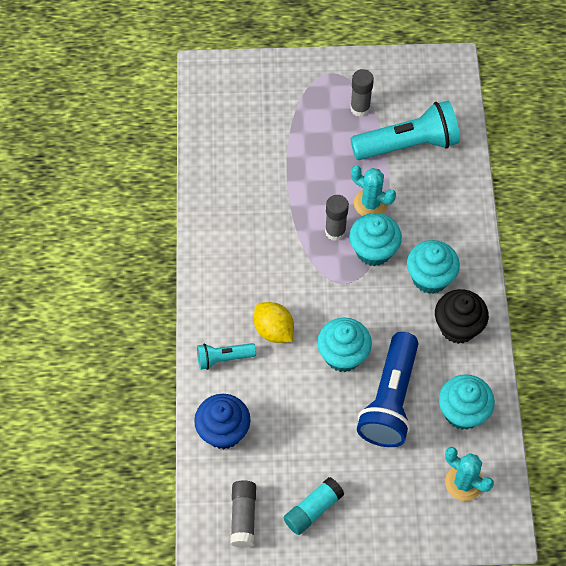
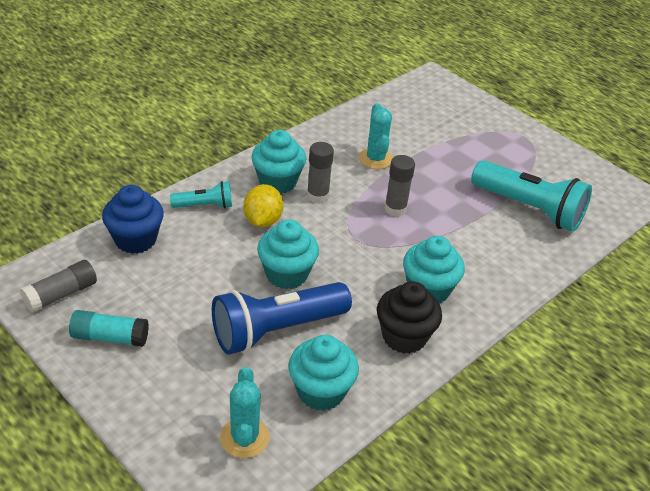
camera: 45 degrees right, 20 degrees down
turquoise flashlight [197,343,256,370] -> turquoise flashlight turned 135 degrees clockwise [170,181,232,209]
turquoise cupcake [349,213,402,267] -> turquoise cupcake moved to [251,130,306,194]
grey glue stick [350,69,374,117] -> grey glue stick moved to [307,142,334,203]
turquoise cactus [351,166,396,216] -> turquoise cactus moved to [359,103,393,169]

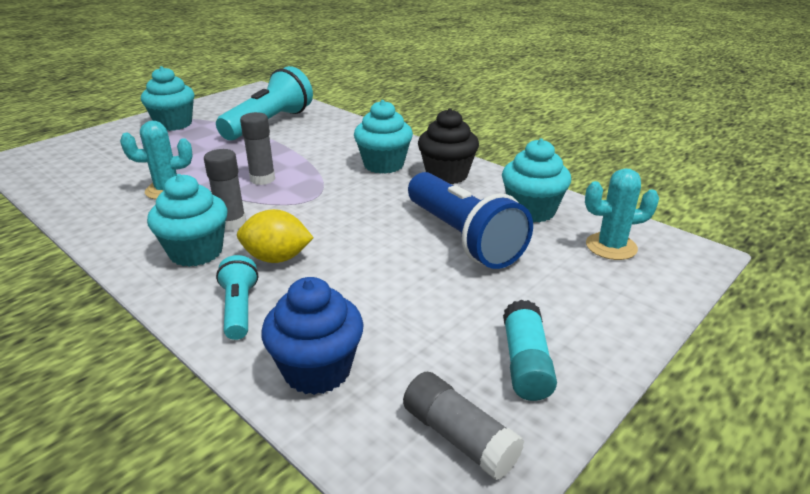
camera: 90 degrees left, 10 degrees down
turquoise cupcake [257,220,319,289] -> turquoise cupcake moved to [141,66,195,131]

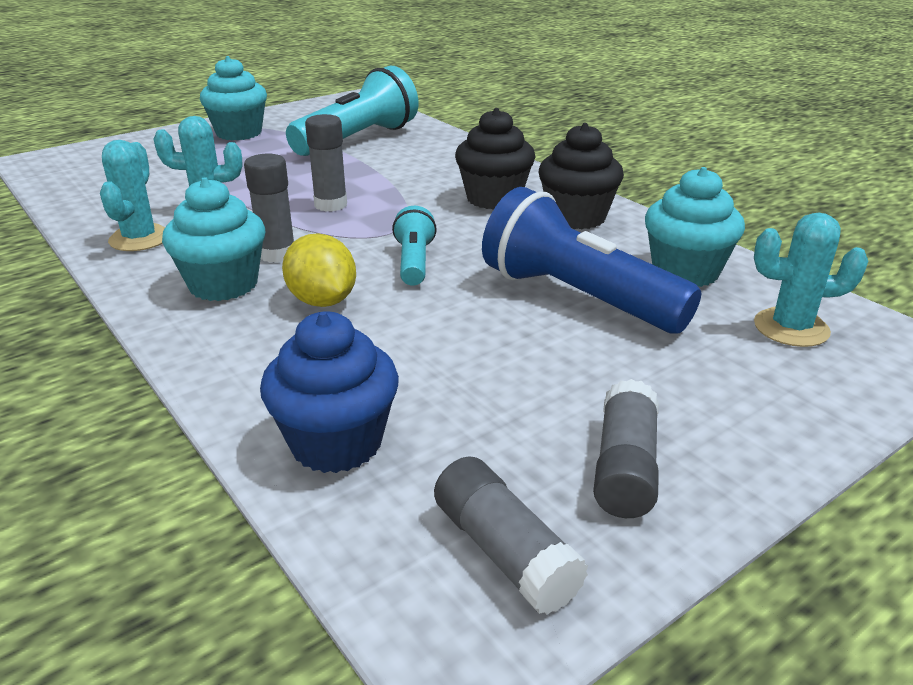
camera: 10 degrees right, 0 degrees up
turquoise flashlight [216,255,258,340] -> turquoise flashlight moved to [392,206,437,286]
yellow lemon [237,209,314,263] -> yellow lemon turned 45 degrees clockwise [282,233,356,307]
turquoise cupcake [354,100,413,174] -> black cupcake [455,108,536,210]
blue flashlight [408,172,533,269] -> blue flashlight turned 150 degrees clockwise [482,187,701,334]
turquoise glue stick [503,300,557,401] -> grey glue stick [593,379,659,518]
none -> turquoise cactus [100,140,165,251]

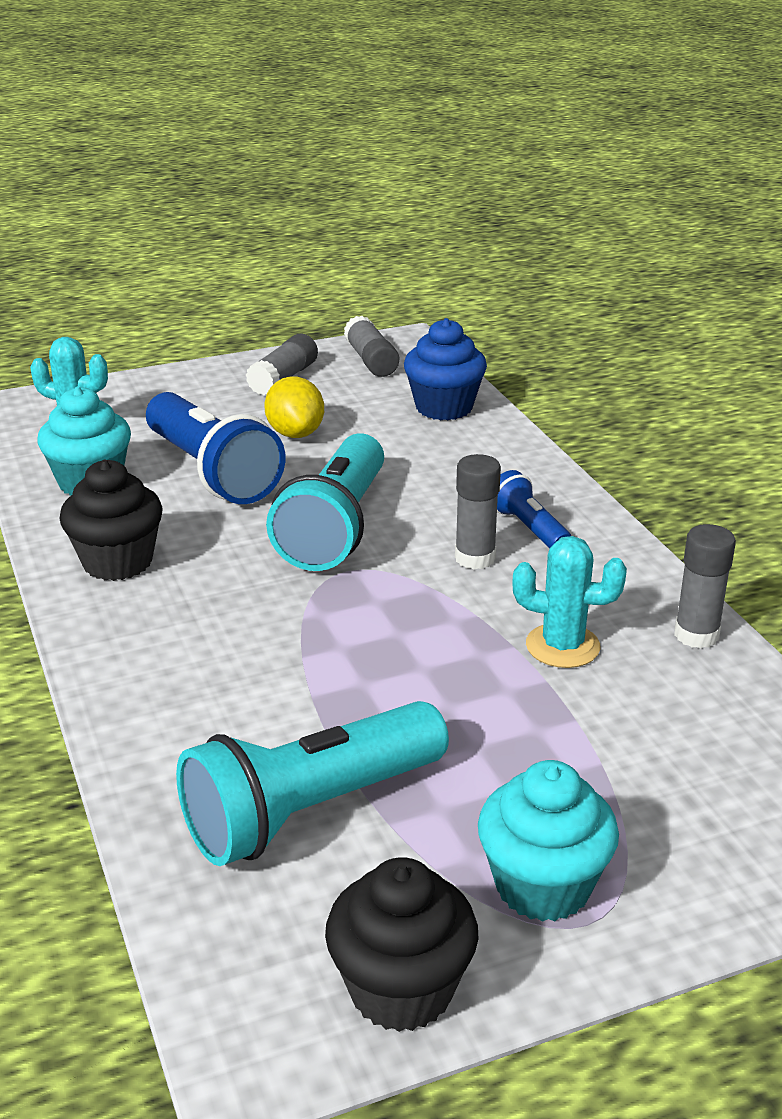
camera: 165 degrees left, 0 degrees up
turquoise cactus [100,140,165,251] -> none
turquoise cupcake [162,177,265,301] -> blue flashlight [497,470,571,549]
yellow lemon [282,233,356,307] -> yellow lemon moved to [264,376,324,438]
grey glue stick [305,114,347,212] -> grey glue stick moved to [674,524,736,648]
turquoise flashlight [392,206,437,286] -> turquoise flashlight [266,433,384,571], size x1.96
black cupcake [455,108,536,210] -> black cupcake moved to [325,857,479,1032]

